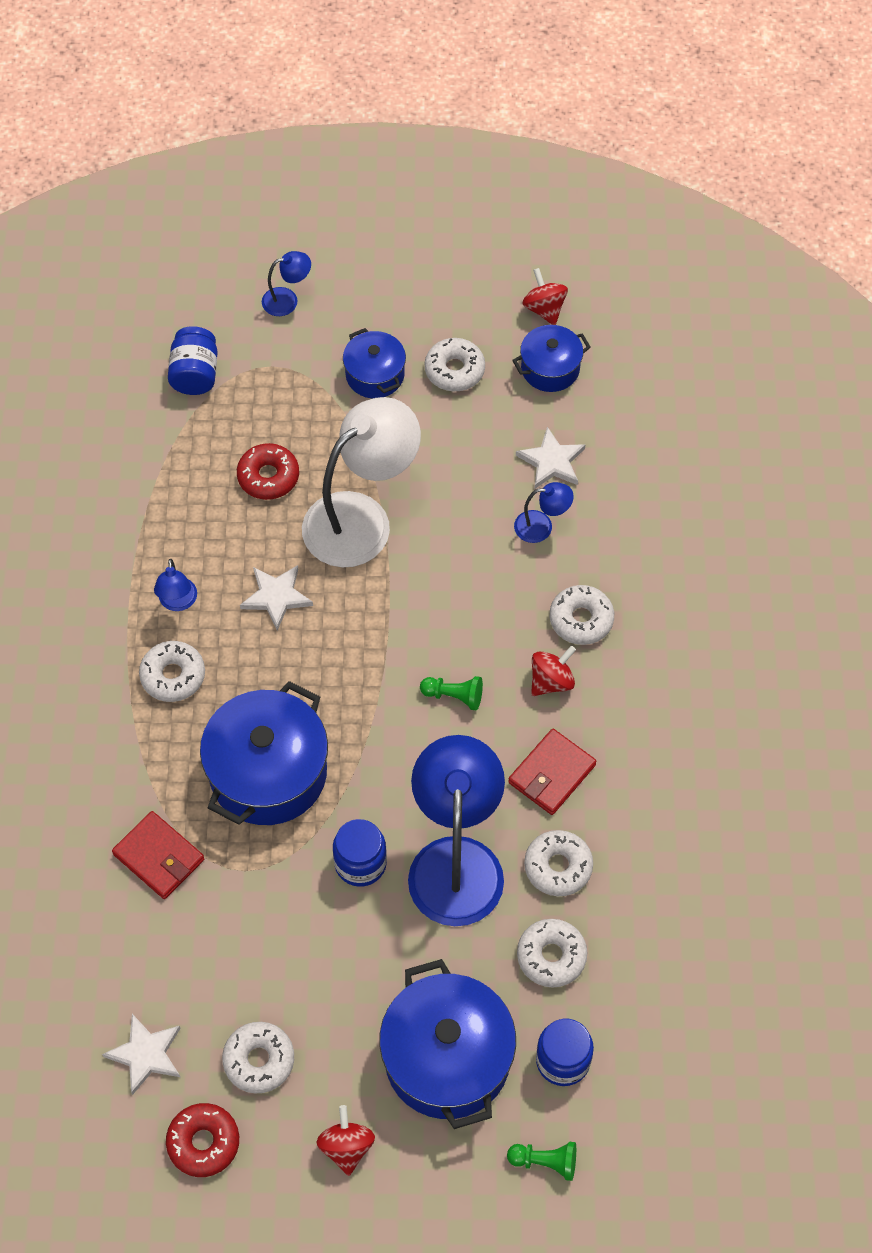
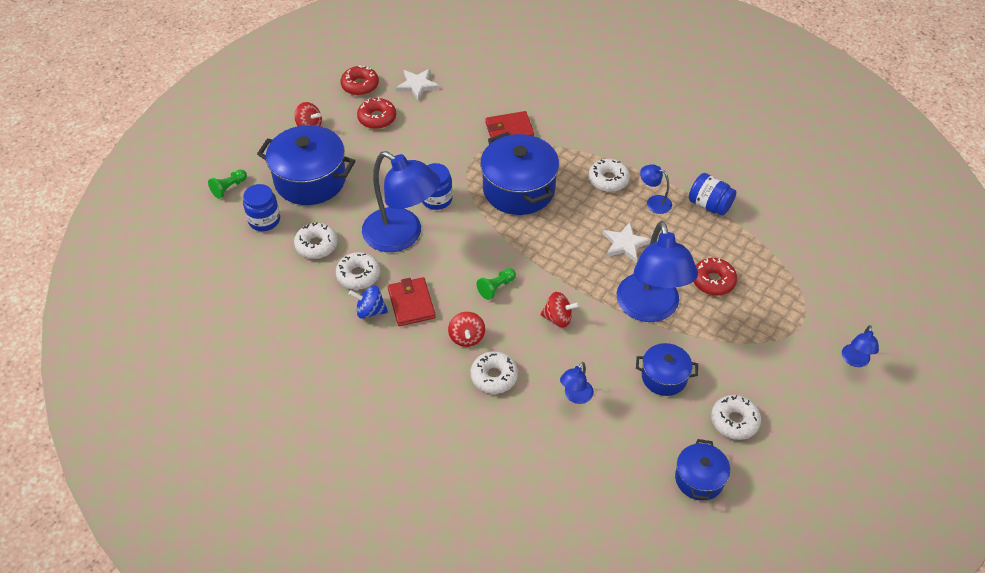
camera: 125 degrees right, 10 degrees down
blue jar [168,326,218,395] -> blue jar moved to [689,173,736,216]
white donut [222,1022,294,1094] -> red donut [357,98,396,129]
white lamp [302,397,421,567] -> blue lamp [617,221,698,322]
blue pot [343,328,406,398] -> blue pot moved to [636,343,698,396]
white star [516,427,585,489] -> none
red spinning top [522,268,568,325] -> red spinning top moved to [540,292,579,327]
none -> blue spinning top [349,286,388,319]

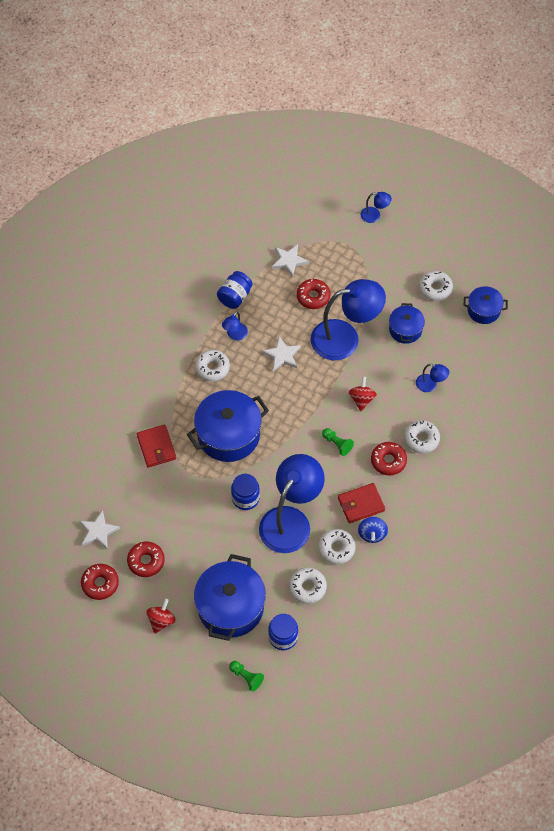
camera: 95 degrees left, 10 degrees up
red spinning top [448,312,485,347] -> red donut [371,442,407,476]
none -> white star [272,244,309,277]

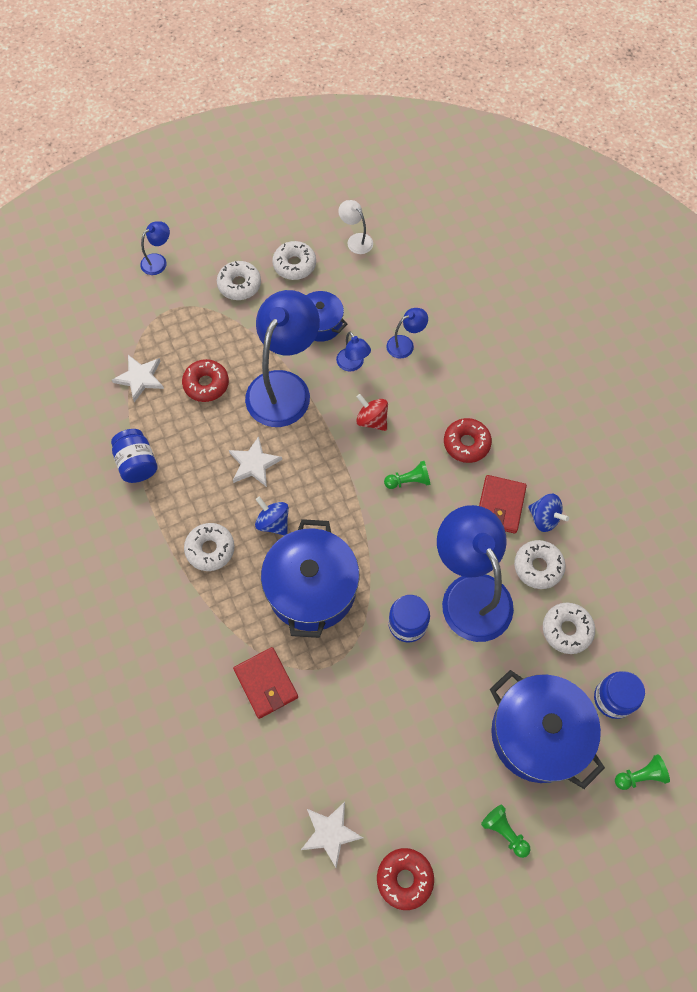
camera: 55 degrees left, 5 degrees up
red donut [127,542,165,577] -> none
red wallet [137,425,176,468] -> red wallet turned 45 degrees clockwise [233,647,298,719]
red spinning top [147,599,175,634] -> green pawn [481,805,531,858]
blue lamp [222,311,248,340] -> blue lamp moved to [336,332,371,372]
white donut [404,420,440,454] -> white donut moved to [217,261,261,300]
blue pot [464,286,508,324] -> white lamp [338,200,373,254]
none -> blue spinning top [255,496,289,536]

